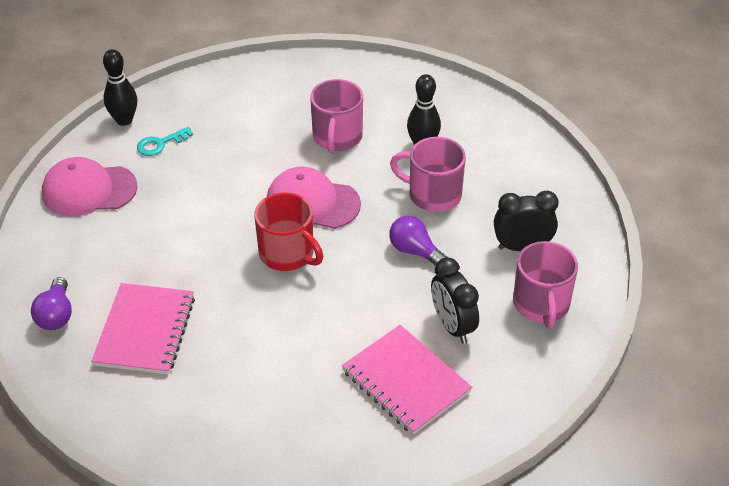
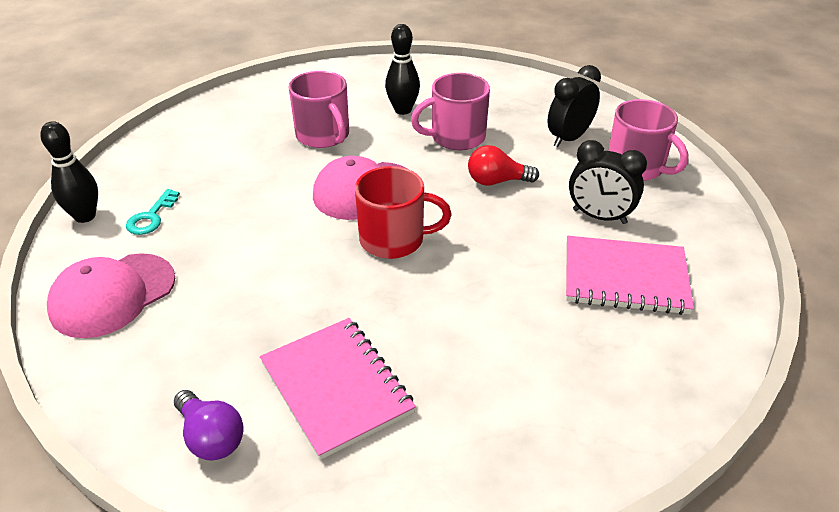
camera: 40 degrees left, 5 degrees down
purple light bulb [389,216,447,266] -> red light bulb [468,145,539,186]

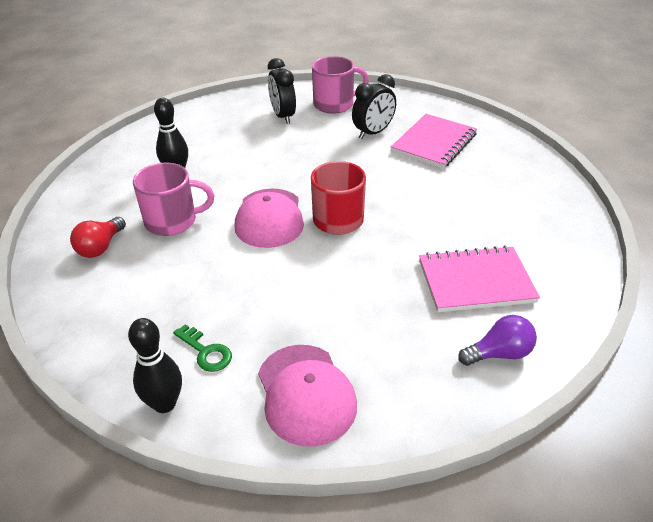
camera: 65 degrees left, 0 degrees up
turquoise key [126,189,180,235] -> green key [173,324,232,372]
pink mug [411,73,490,150] -> none
red light bulb [468,145,539,186] -> red light bulb moved to [70,217,126,258]

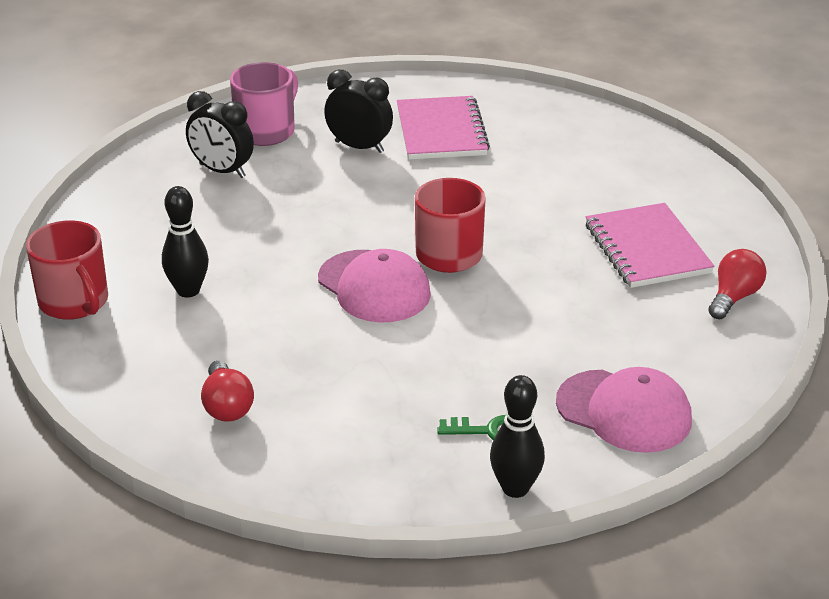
camera: 40 degrees left, 5 degrees down
pink mug [133,163,214,236] -> none
black clock [352,74,396,139] -> black clock turned 75 degrees counterclockwise [324,70,393,153]
pink notebook [419,245,540,312] -> pink notebook turned 60 degrees counterclockwise [586,203,715,288]
purple light bulb [458,315,537,366] -> red light bulb [708,249,767,319]
none -> red mug [26,220,108,320]

